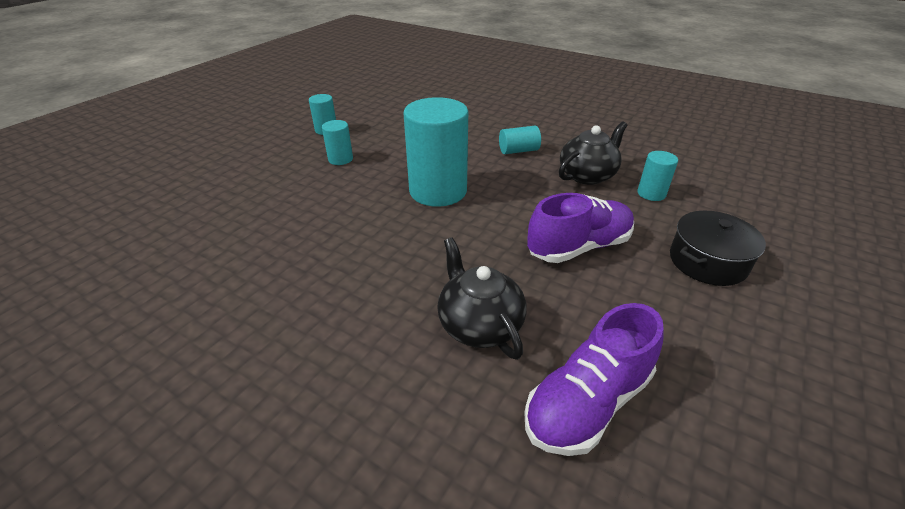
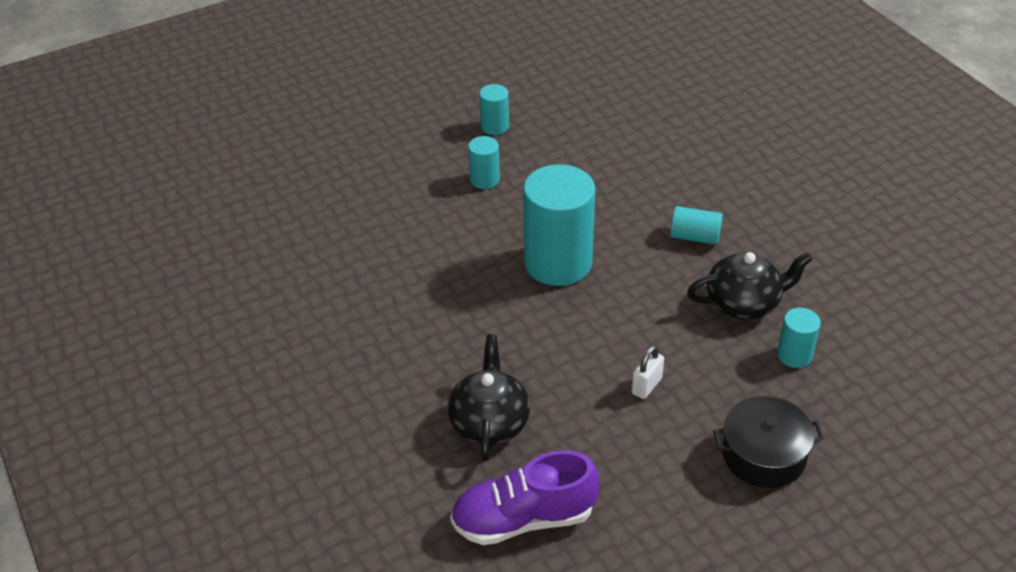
camera: 30 degrees right, 5 degrees up
purple shoe [527,193,634,263] -> white padlock [632,345,664,399]

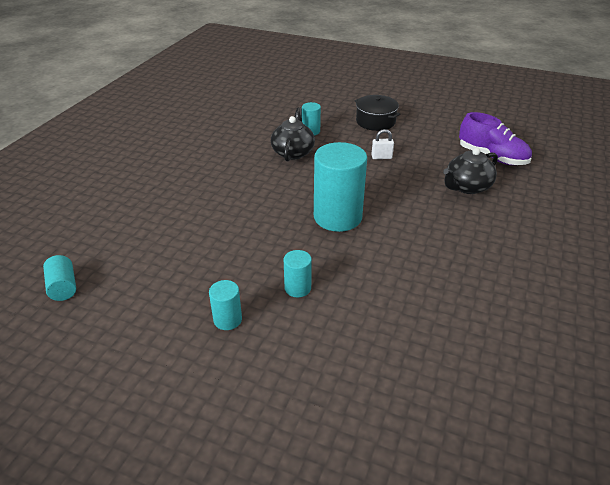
camera: 130 degrees left, 5 degrees down
turquoise cylinder [670,206,723,245] -> turquoise cylinder moved to [43,255,76,301]
black teapot [687,252,813,319] -> black teapot turned 60 degrees clockwise [271,107,315,161]

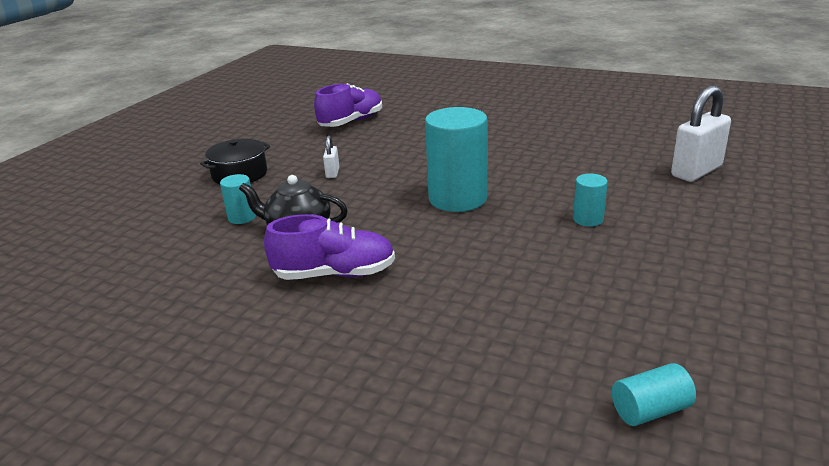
camera: 85 degrees left, 10 degrees down
turquoise cylinder [209,280,242,330] -> none
black teapot [443,148,498,194] -> none
none -> purple shoe [264,214,395,280]
none -> white padlock [671,85,731,182]

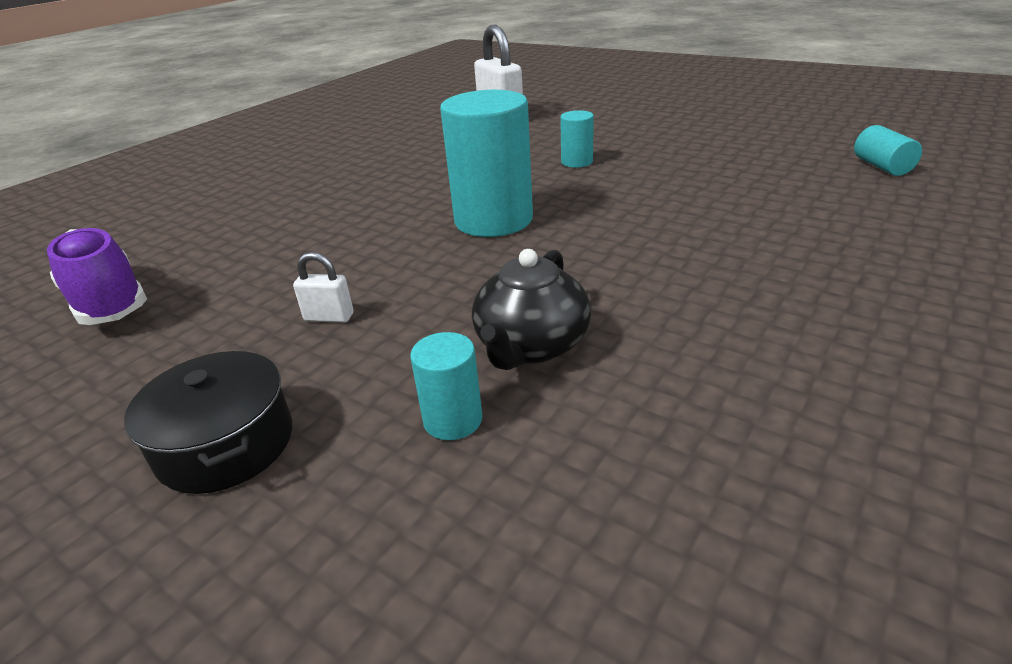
camera: 80 degrees left, 5 degrees up
purple shoe [264,214,395,280] -> none

